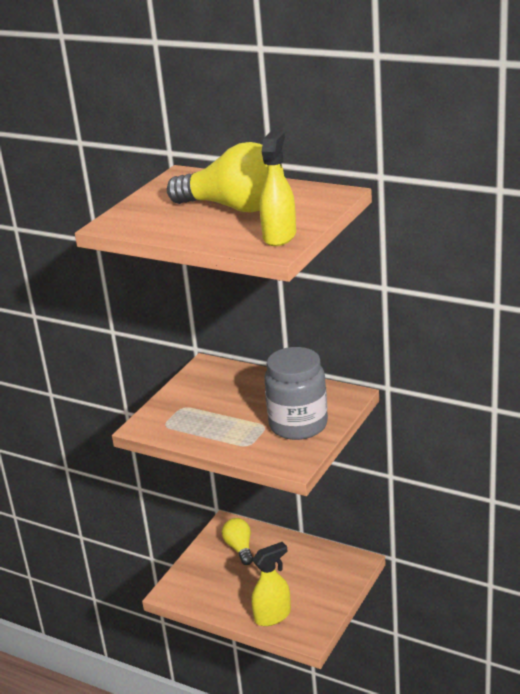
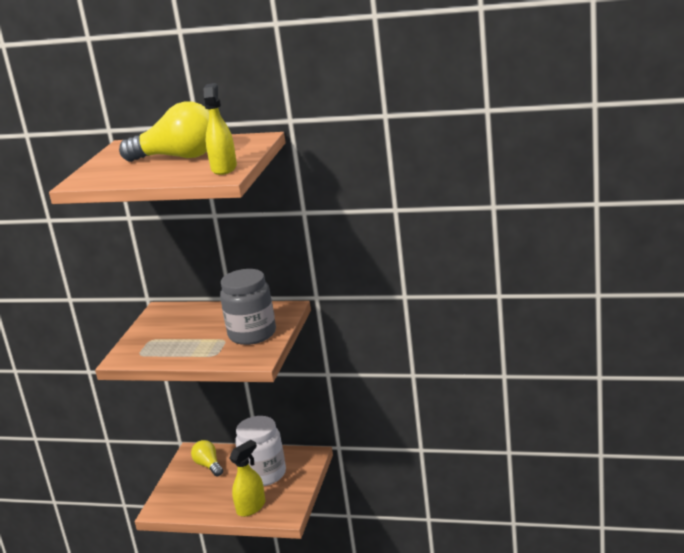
camera: 15 degrees left, 5 degrees down
none -> white jar [235,416,286,486]

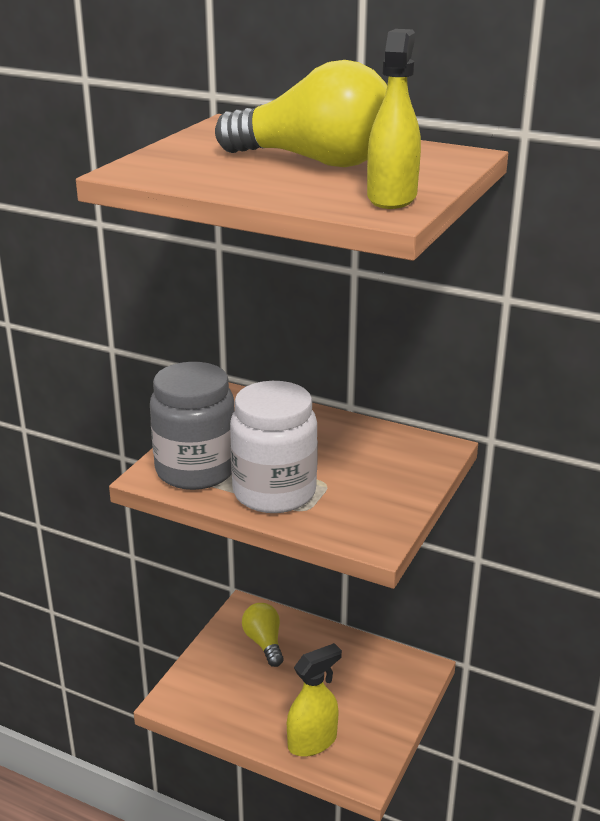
camera: 10 degrees right, 5 degrees up
grey jar [220,269,276,345] -> grey jar moved to [150,362,234,490]
white jar [235,416,286,486] -> white jar moved to [230,381,318,513]

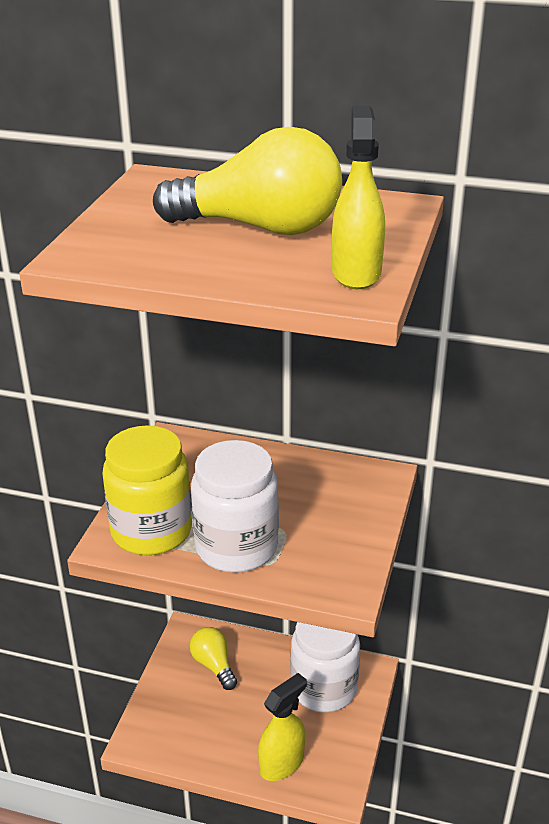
camera: 10 degrees left, 5 degrees up
grey jar [150,362,234,490] -> yellow jar [102,425,192,555]
none -> white jar [290,622,360,713]

